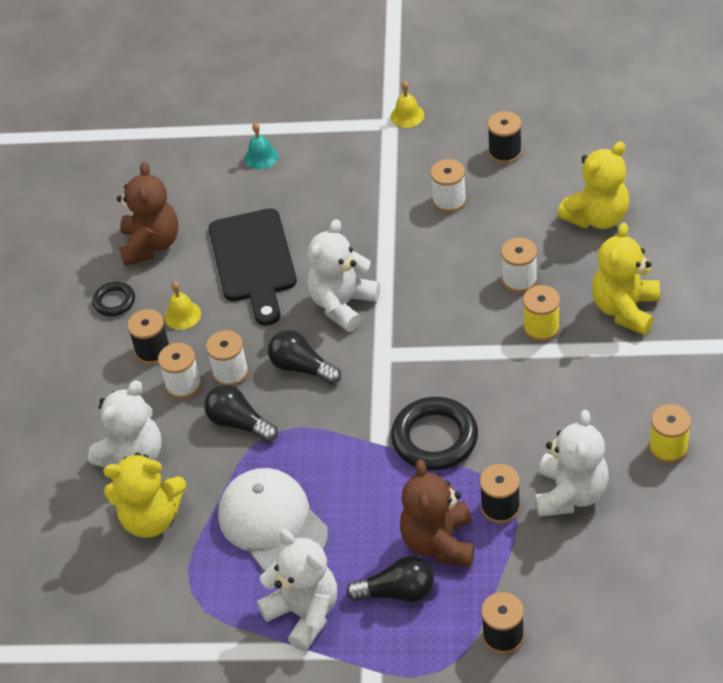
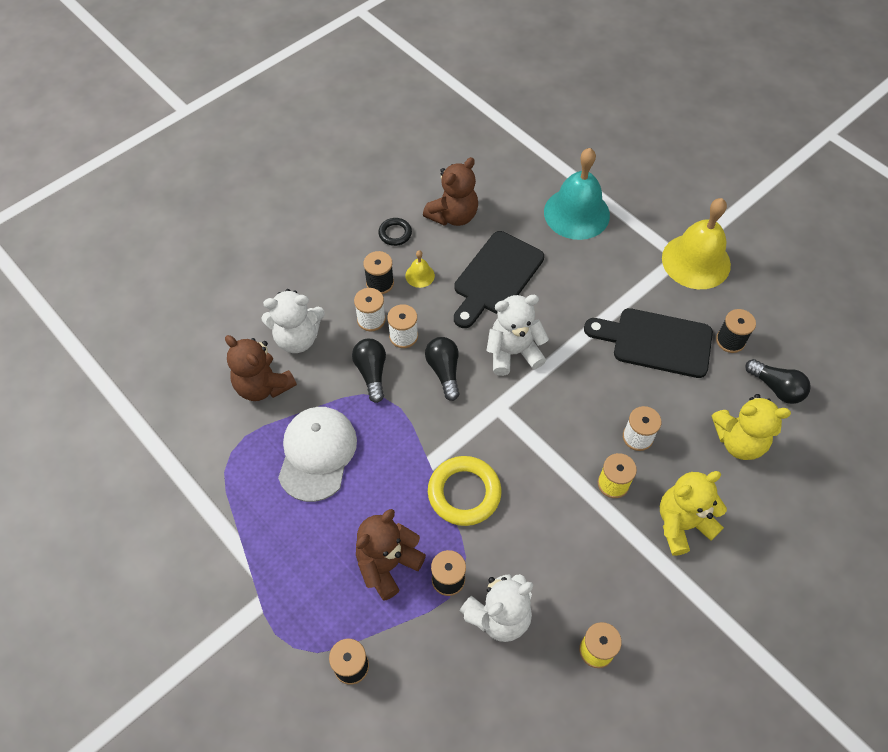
camera: 40 degrees right, 10 degrees up
yellow teddy bear [104,452,186,538] -> brown teddy bear [225,335,297,401]
turquoise bell [244,123,278,170] -> turquoise bell [544,148,610,240], size x2.35
white teddy bear [257,529,337,651] -> none
black light bulb [346,556,434,602] -> black light bulb moved to [745,359,811,404]
yellow bell [390,81,424,128] -> yellow bell [662,198,731,289], size x2.35
black ring [391,397,478,471] -> yellow ring [428,456,501,526]
white spool [430,159,466,213] -> black cutting board [584,308,713,378]

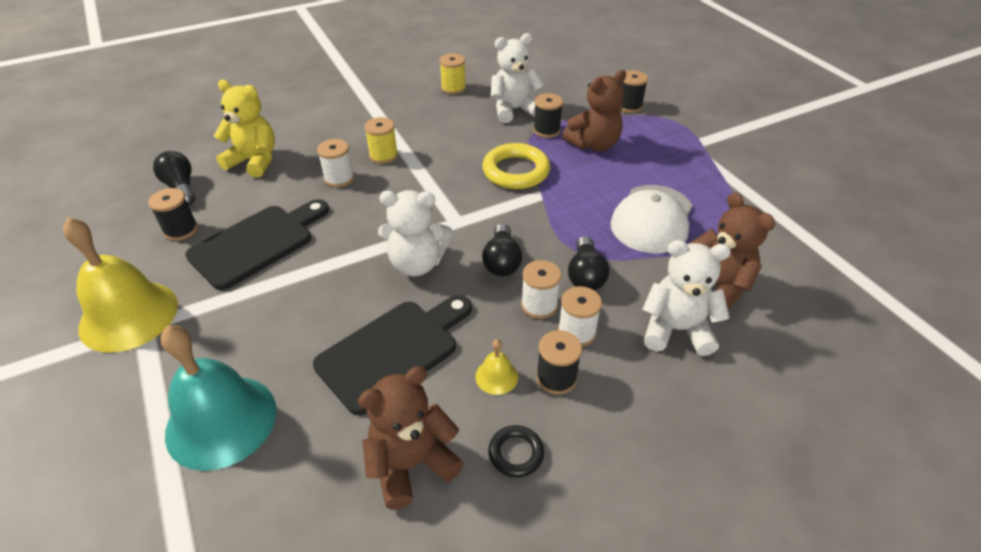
camera: 165 degrees left, 15 degrees down
black cutting board [584,308,713,378] -> black cutting board turned 75 degrees counterclockwise [185,199,329,290]
yellow teddy bear [660,471,727,556] -> none

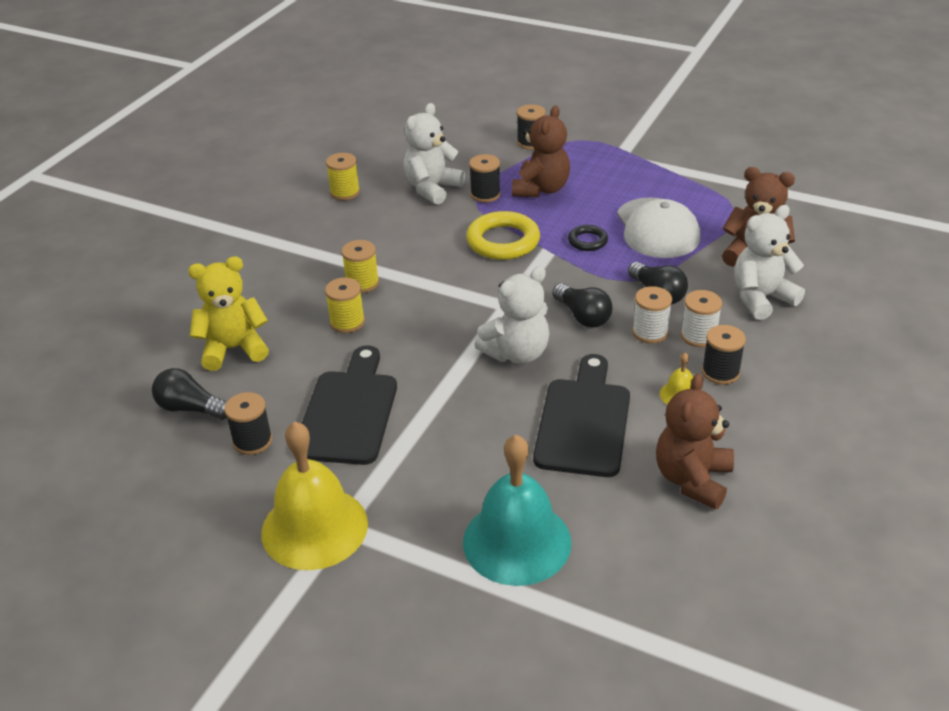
camera: 35 degrees left, 5 degrees down
white spool [317,139,354,187] -> yellow spool [325,277,365,333]
black ring [488,425,544,478] -> black ring moved to [568,225,608,251]

